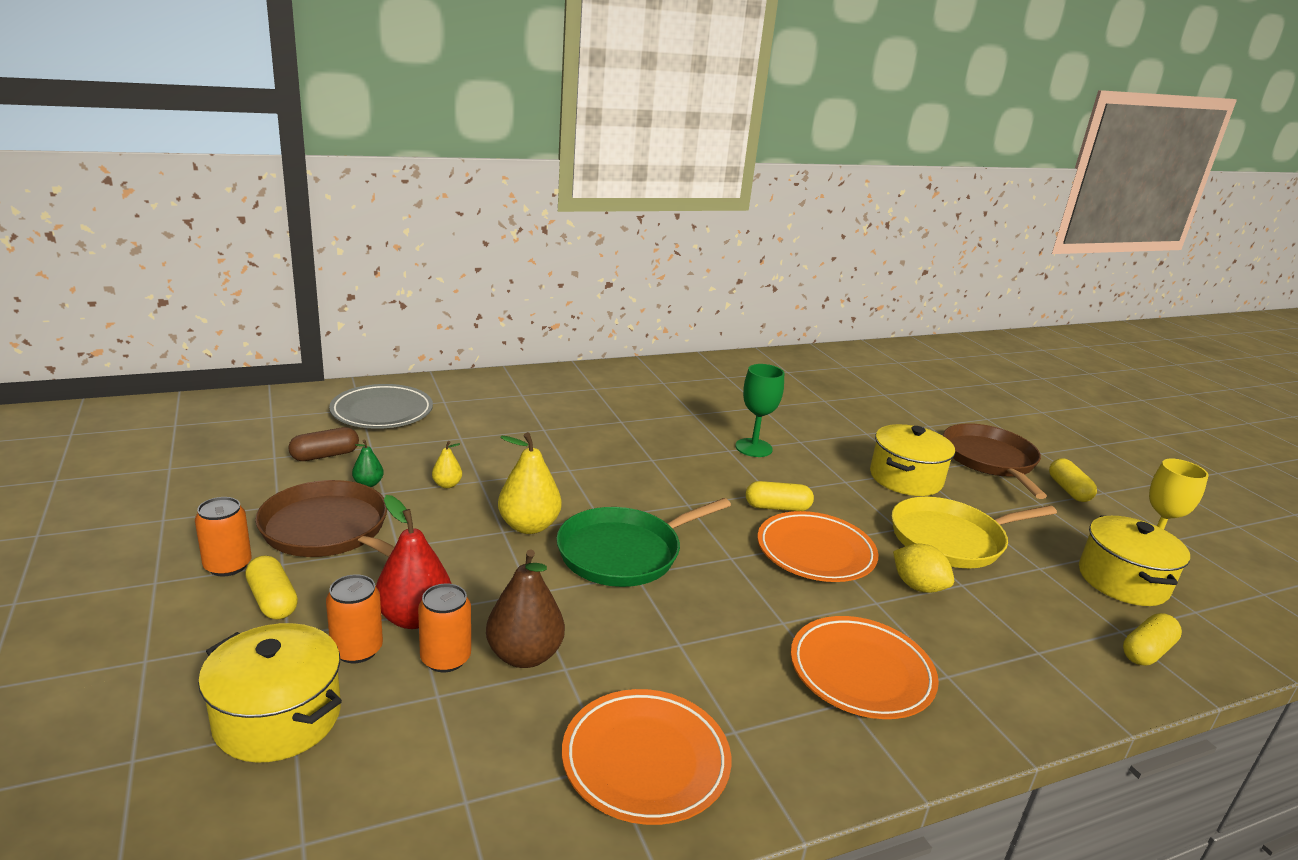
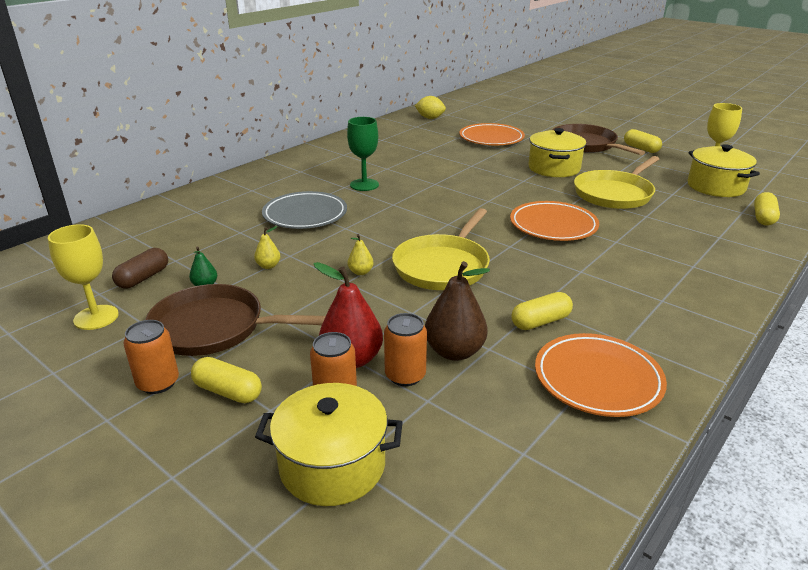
camera: 25 degrees left, 5 degrees up
grey plate [329,384,433,429] -> grey plate moved to [262,191,347,229]
yellow pear [498,432,562,534] -> yellow pear [348,234,373,275], size x0.50
green pan [556,498,731,587] -> yellow pan [392,208,490,290]
green goblet [735,364,784,457] -> green goblet moved to [347,117,379,191]
yellow capsule [746,481,814,511] -> yellow capsule moved to [511,292,573,330]
orange plate [791,616,939,719] -> orange plate moved to [459,123,525,145]
yellow lemon [893,543,954,593] -> yellow lemon moved to [415,96,446,119]
none -> yellow goblet [48,224,119,330]

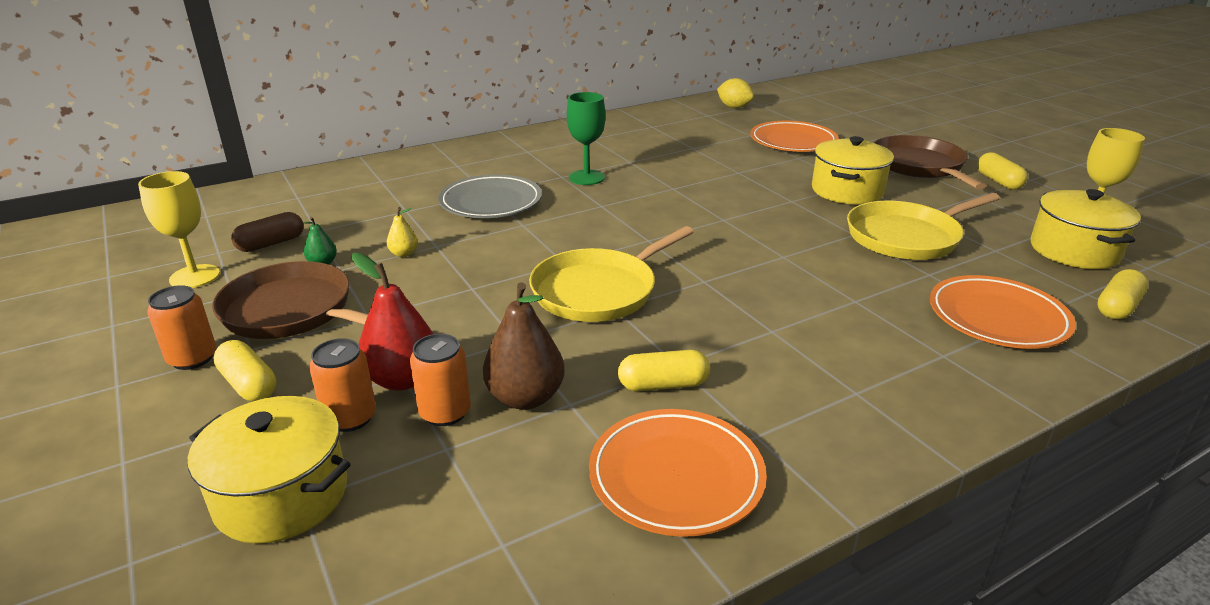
camera: 20 degrees right, 0 degrees up
yellow pear [348,234,373,275] -> none
orange plate [510,201,599,241] -> orange plate moved to [930,275,1076,349]

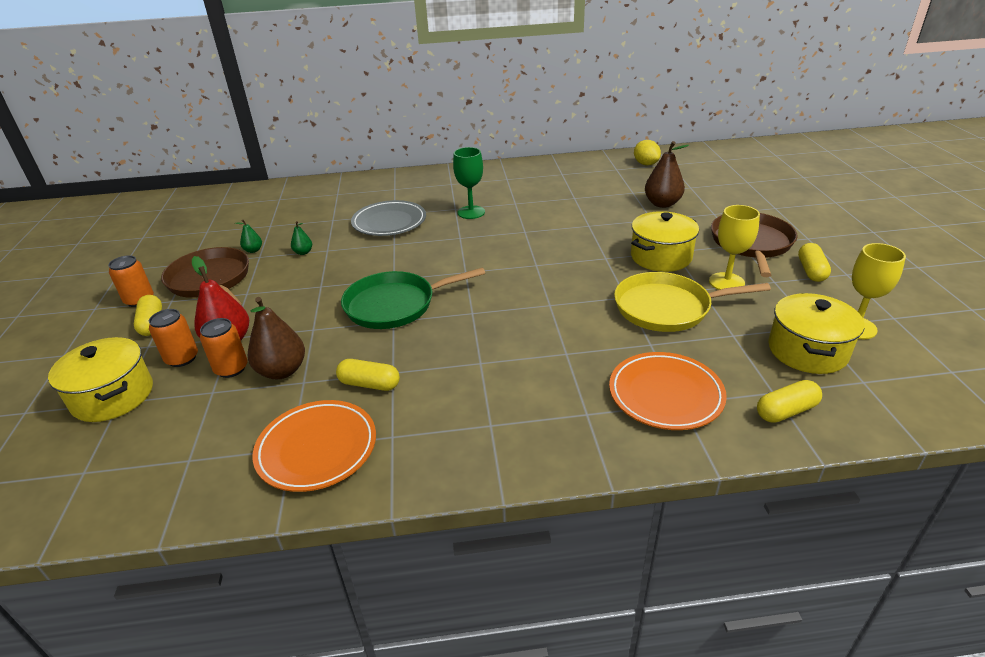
camera: 25 degrees right, 5 degrees up
yellow goblet [138,171,220,288] -> yellow goblet moved to [709,205,760,290]
brown capsule [231,212,304,252] -> none
yellow pear [387,207,418,257] -> green pear [291,221,312,255]
yellow pan [529,226,694,322] -> green pan [341,267,485,329]
orange plate [750,121,839,152] -> brown pear [645,141,689,208]

